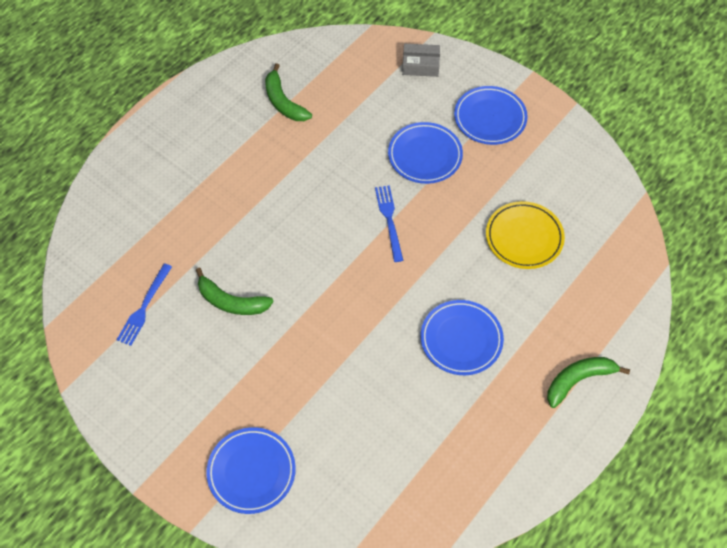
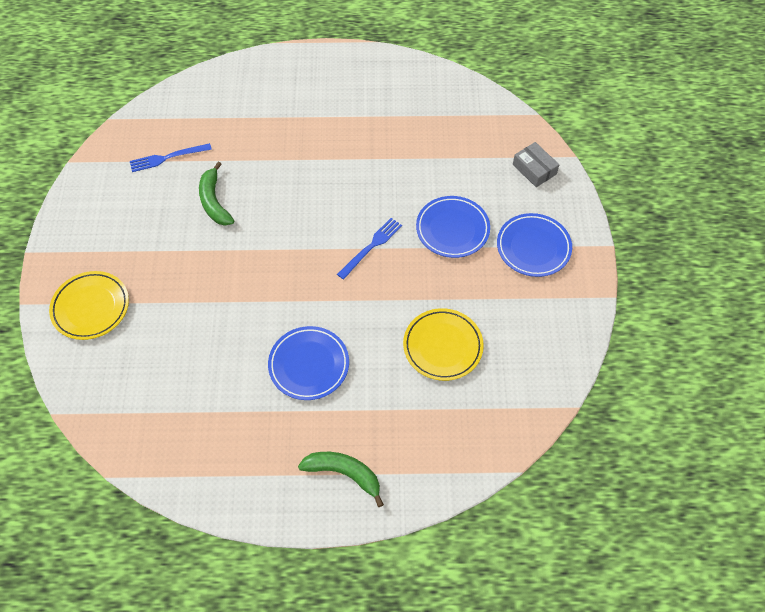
camera: 50 degrees right, 0 degrees up
blue plate [206,427,296,514] -> yellow plate [49,271,129,340]
green banana [265,63,312,121] -> none

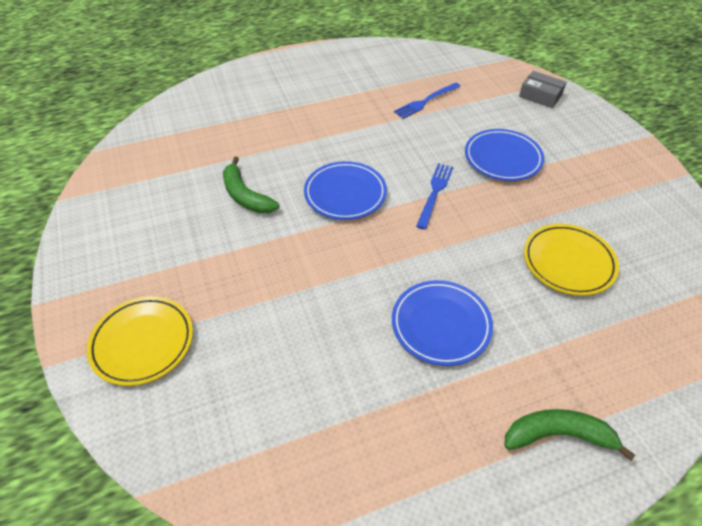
camera: 20 degrees left, 10 degrees down
blue fork [130,143,212,172] -> blue fork moved to [394,83,461,119]
blue plate [497,213,572,277] -> blue plate moved to [304,161,387,220]

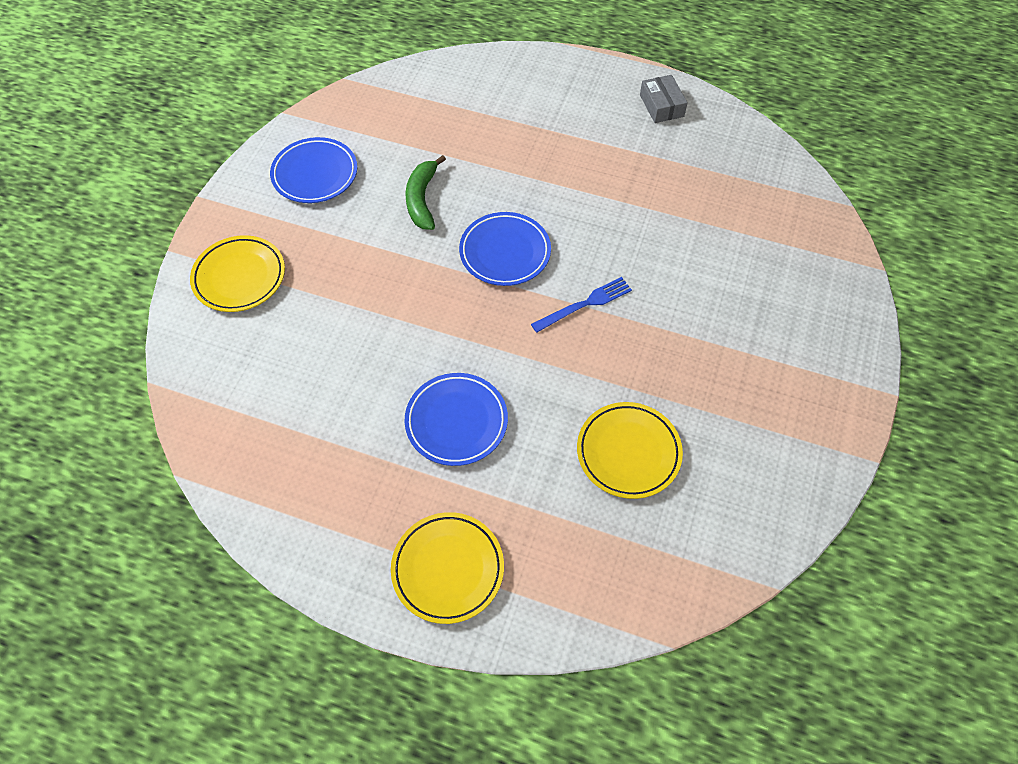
camera: 40 degrees right, 10 degrees up
blue fork [394,83,461,119] -> none
blue plate [465,129,544,181] -> blue plate moved to [270,137,357,203]
green banana [505,409,636,461] -> yellow plate [391,512,504,624]
grey box [519,71,567,108] -> grey box moved to [640,75,688,123]

